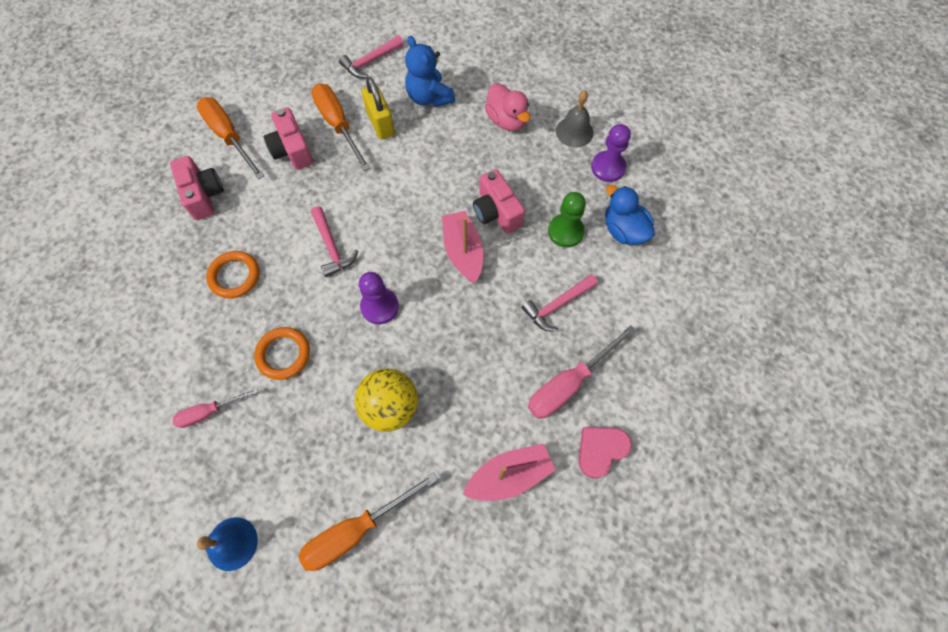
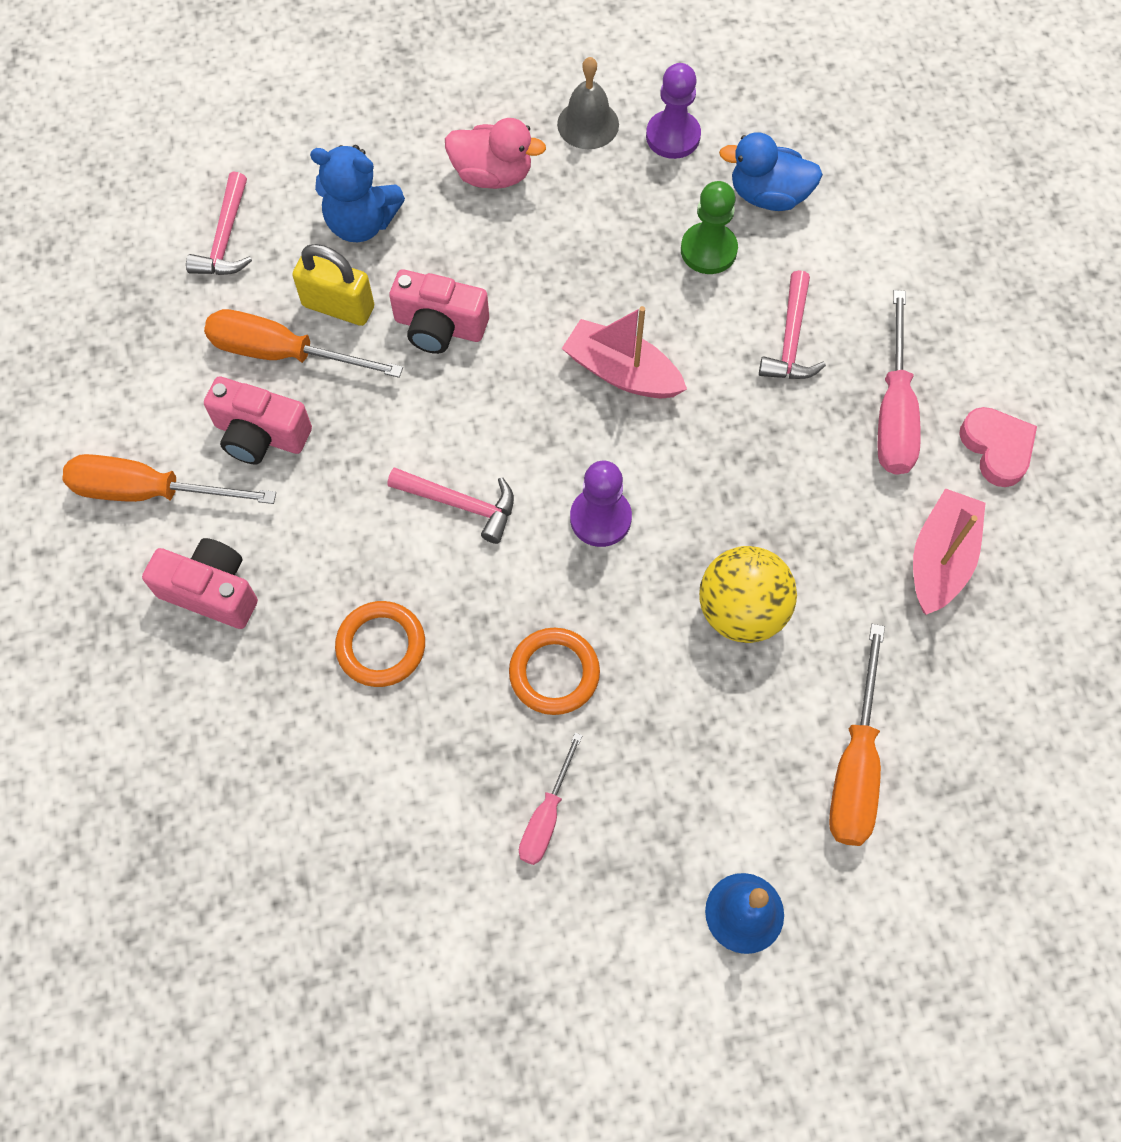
camera: 45 degrees left, 0 degrees up
pink camera [473,169,525,233] -> pink camera moved to [389,269,489,354]
pink heart [579,427,632,478] -> pink heart turned 150 degrees clockwise [959,407,1037,487]

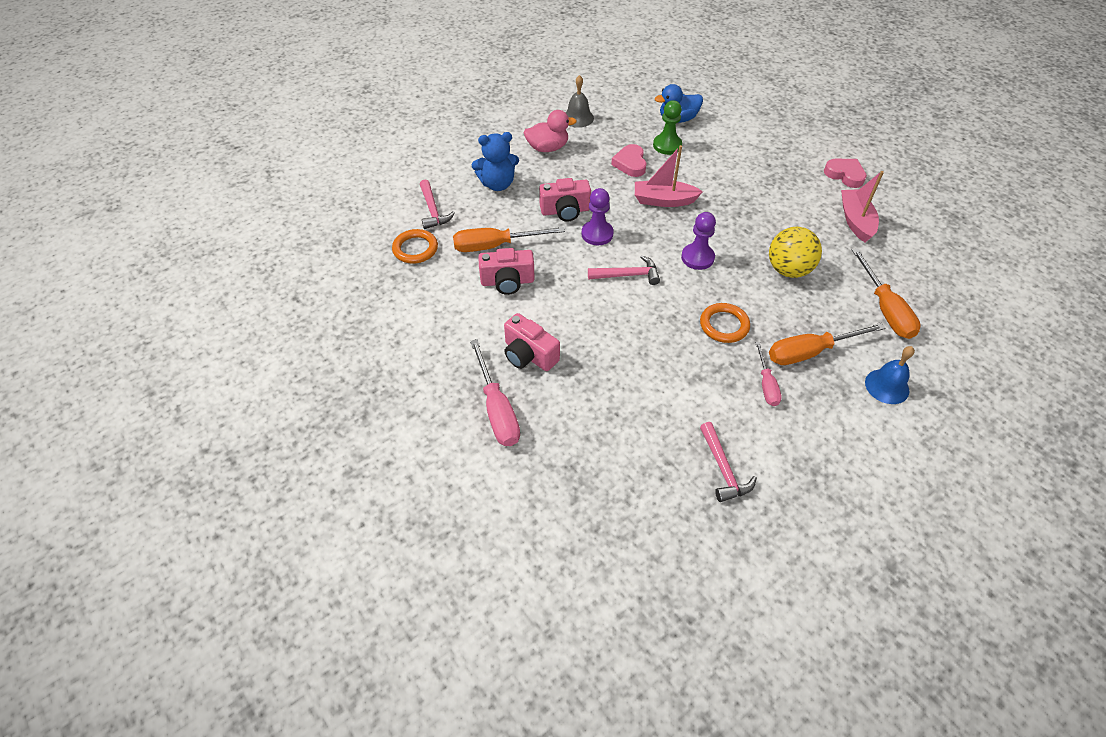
camera: 25 degrees left, 15 degrees down
orange screwdriver [63,454,276,504] -> orange screwdriver moved to [769,323,886,365]
pink camera [142,538,258,629] -> pink camera turned 135 degrees counterclockwise [504,313,560,371]
yellow padlock [292,244,374,326] -> none
orange ring [335,601,425,687] -> orange ring moved to [392,229,438,264]
purple pawn [646,63,701,159] -> purple pawn moved to [581,188,614,245]
pink hammer [759,270,826,379] -> pink hammer moved to [700,422,757,502]
pink screwdriver [878,290,921,475] -> pink screwdriver moved to [470,339,520,446]
none -> pink heart [611,144,646,177]

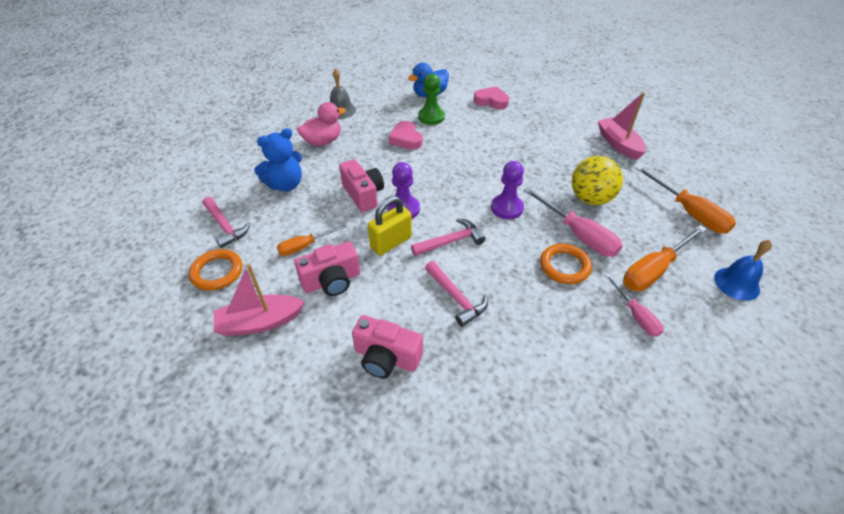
camera: 20 degrees left, 5 degrees down
orange screwdriver [453,227,565,252] -> orange screwdriver [277,224,347,256], size x0.60
pink screwdriver [470,339,520,446] -> pink screwdriver moved to [524,187,623,257]
pink camera [539,178,591,221] -> pink camera turned 90 degrees counterclockwise [339,159,384,212]
pink boat [635,145,703,207] -> pink boat moved to [214,264,305,336]
pink hammer [700,422,757,502] -> pink hammer moved to [425,261,488,327]
pink heart [824,159,867,188] -> pink heart moved to [474,86,509,109]
none -> yellow padlock [368,196,412,255]

